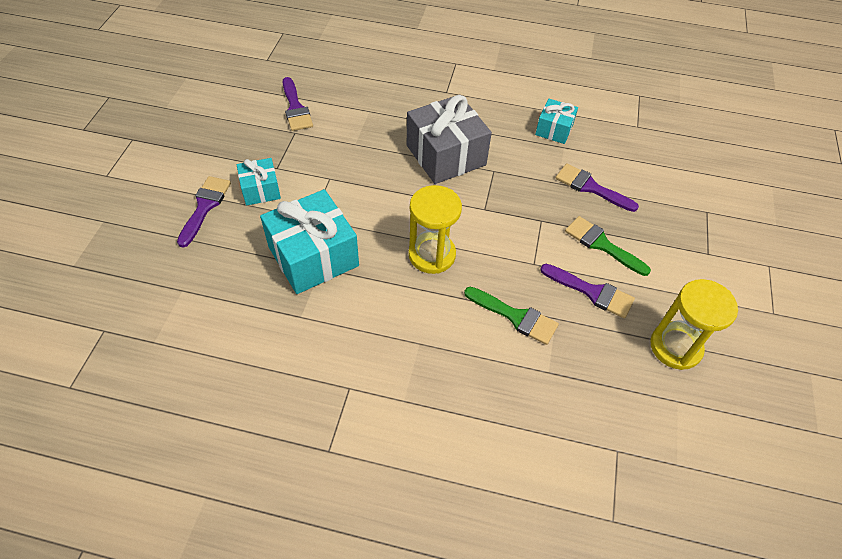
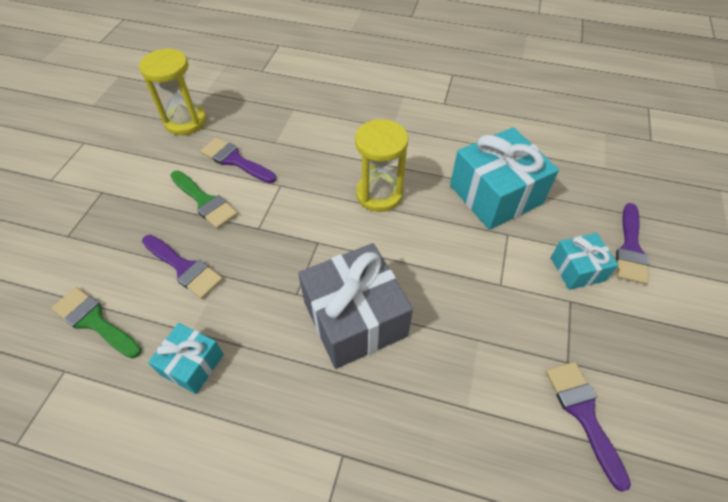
camera: 175 degrees left, 0 degrees up
green brush [464,287,559,345] -> green brush moved to [52,287,142,359]

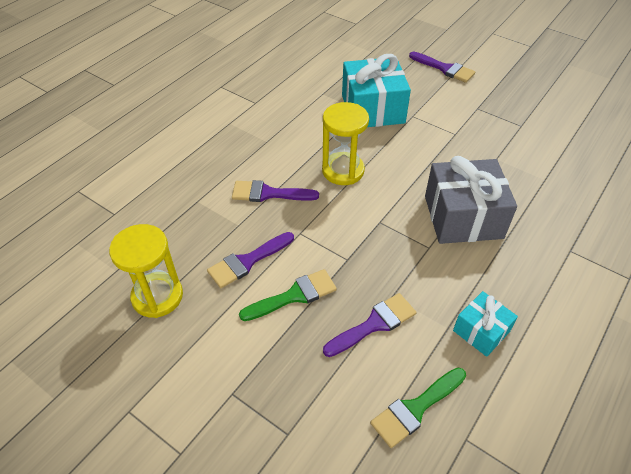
camera: 70 degrees left, 5 degrees down
purple brush [546,362,631,492] -> purple brush moved to [232,180,319,202]
turquoise gift [551,233,618,290] -> none

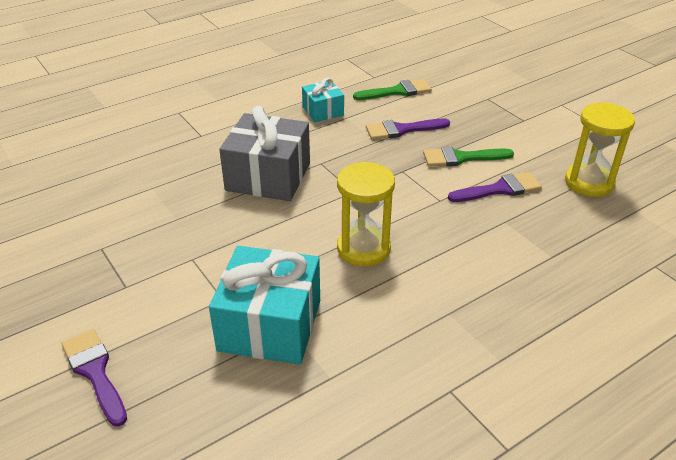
camera: 160 degrees left, 10 degrees down
purple brush [232,180,319,202] -> none

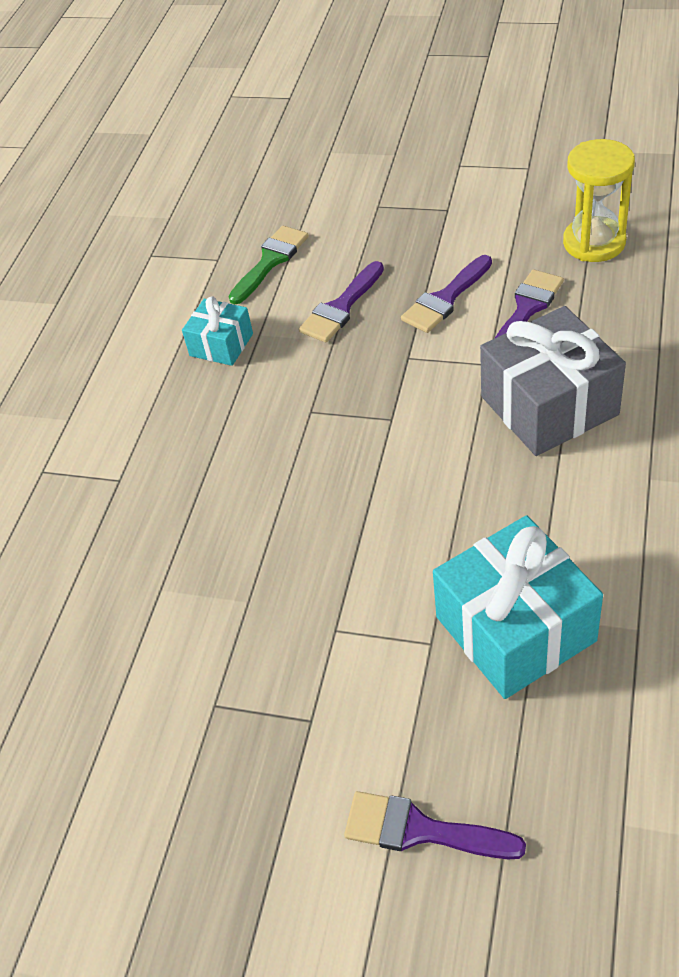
camera: 35 degrees left, 10 degrees up
grey gift [219,106,310,201] -> grey gift moved to [480,306,626,456]
yellow hourglass [337,162,395,266] -> none
green brush [423,147,514,167] -> purple brush [401,255,492,333]

